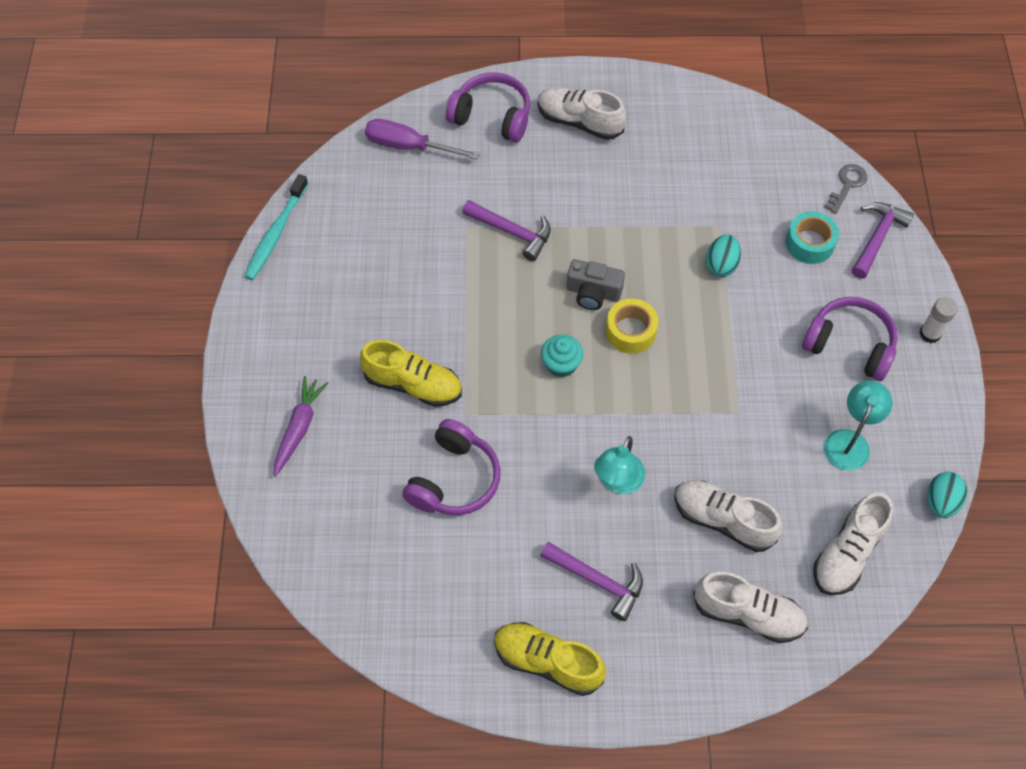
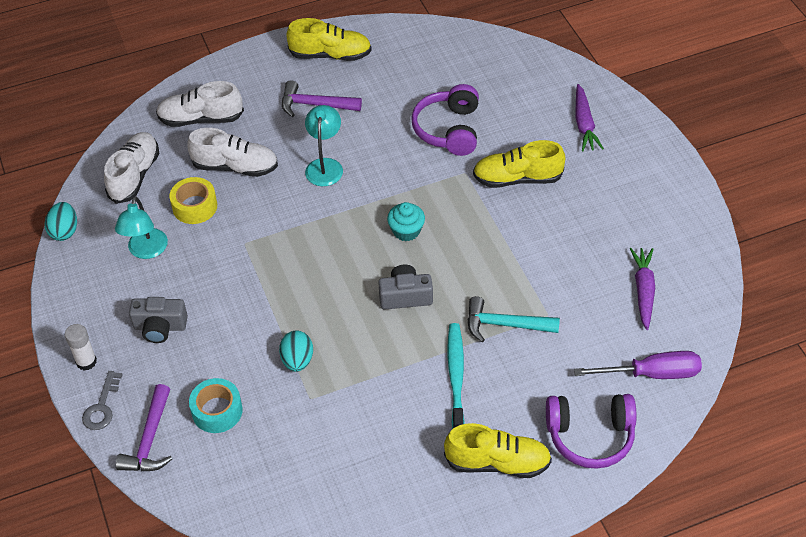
camera: 160 degrees right, 10 degrees down
turquoise toothbrush [244,174,308,280] -> turquoise toothbrush moved to [447,323,465,429]
purple hammer [462,200,551,261] -> turquoise hammer [468,296,560,342]
white shoe [538,87,626,140] -> yellow shoe [444,423,552,478]
yellow tape [606,299,658,354] -> yellow tape moved to [169,177,217,224]
purple headphones [802,297,898,381] -> grey camera [129,297,188,343]
grey key [824,164,868,214] -> grey key moved to [82,371,123,430]
none -> purple carrot [630,248,655,330]

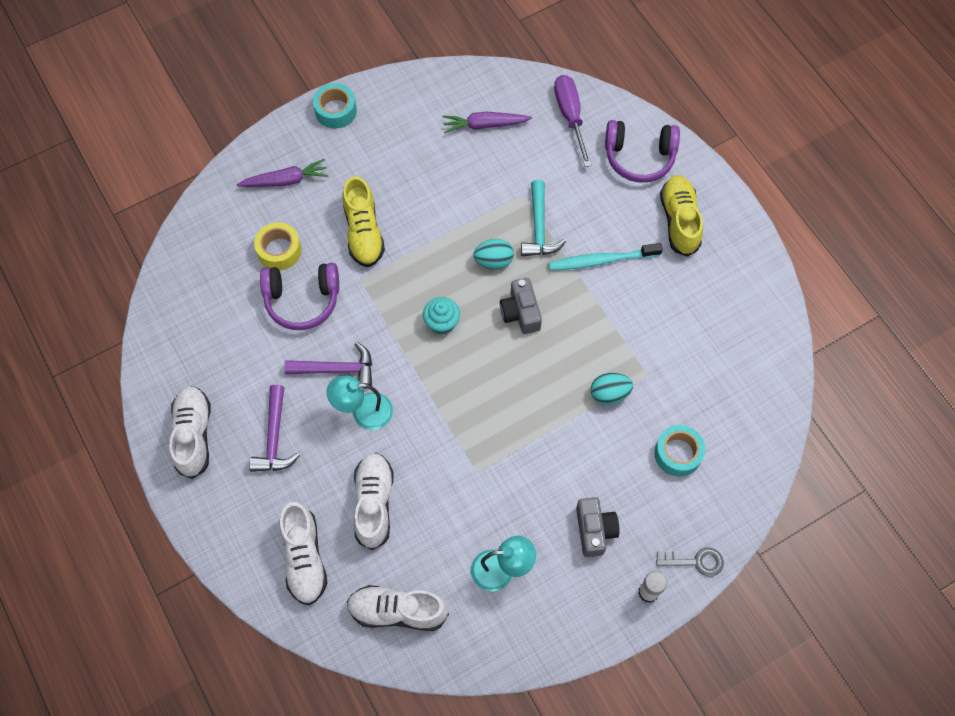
camera: 100 degrees left, 15 degrees up
turquoise egg [45,202,77,241] -> turquoise egg moved to [473,239,514,269]
purple hammer [116,384,172,471] -> purple hammer moved to [284,342,372,388]
yellow tape [169,177,217,224] -> yellow tape moved to [254,222,301,270]
yellow shoe [286,18,372,61] -> white shoe [169,386,211,479]
purple headphones [546,394,637,469] -> purple headphones turned 105 degrees clockwise [605,120,680,183]
none -> turquoise tape [313,83,357,129]

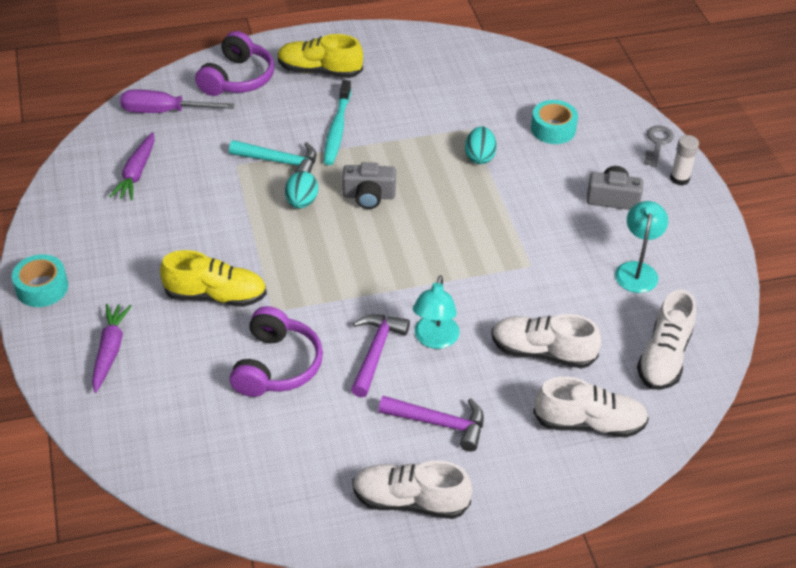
camera: 75 degrees left, 20 degrees down
yellow tape [254,222,301,270] -> none
turquoise cupcake [423,297,460,334] -> none

